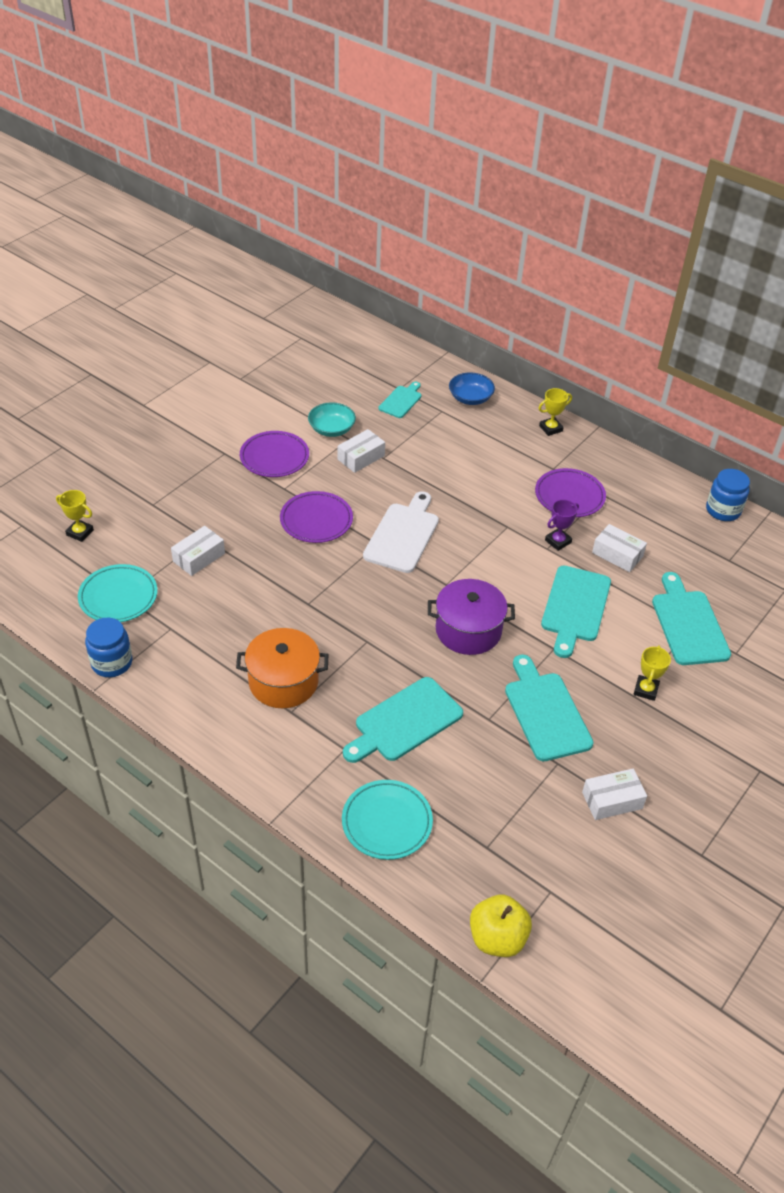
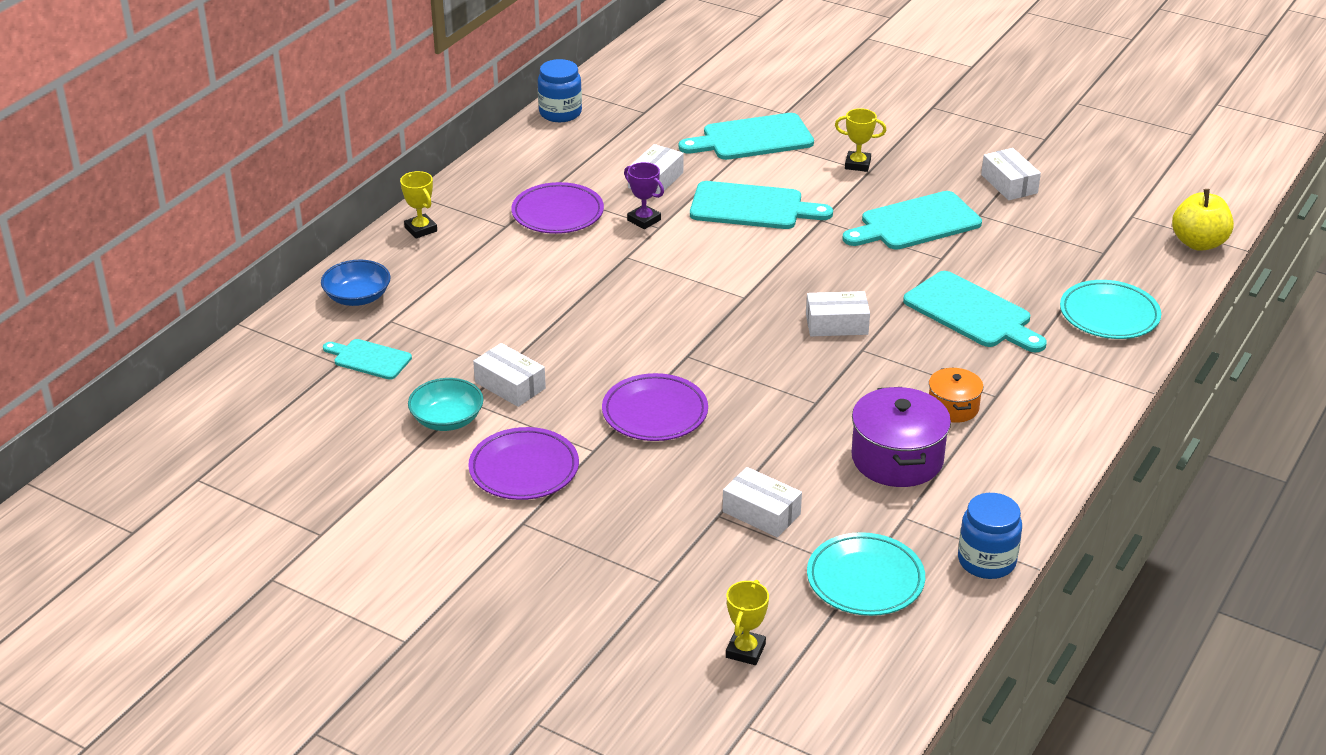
camera: 95 degrees left, 10 degrees down
orange pot [236,628,328,708] -> orange pot [929,367,983,423], size x0.57
white cutting board [363,491,439,573] -> none
purple pot [428,579,515,655] -> purple pot moved to [852,387,951,487]
none -> white box [806,291,870,337]

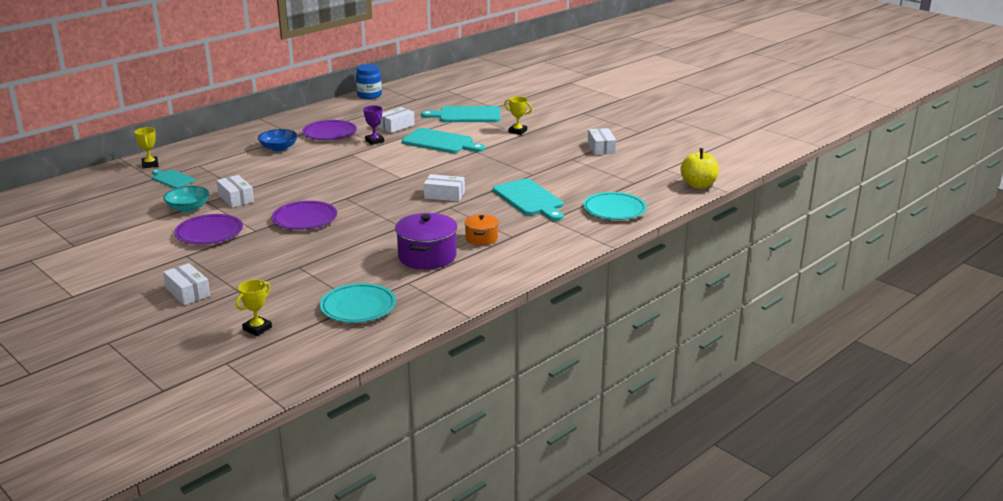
camera: 15 degrees right, 10 degrees down
blue bowl [321,260,391,306] -> blue bowl moved to [258,129,298,151]
yellow trophy [400,171,437,239] -> yellow trophy moved to [134,127,159,169]
white box [722,467,802,538] -> white box moved to [163,263,210,305]
turquoise cutting board [842,191,982,250] -> none
blue jar [958,493,1022,579] -> none

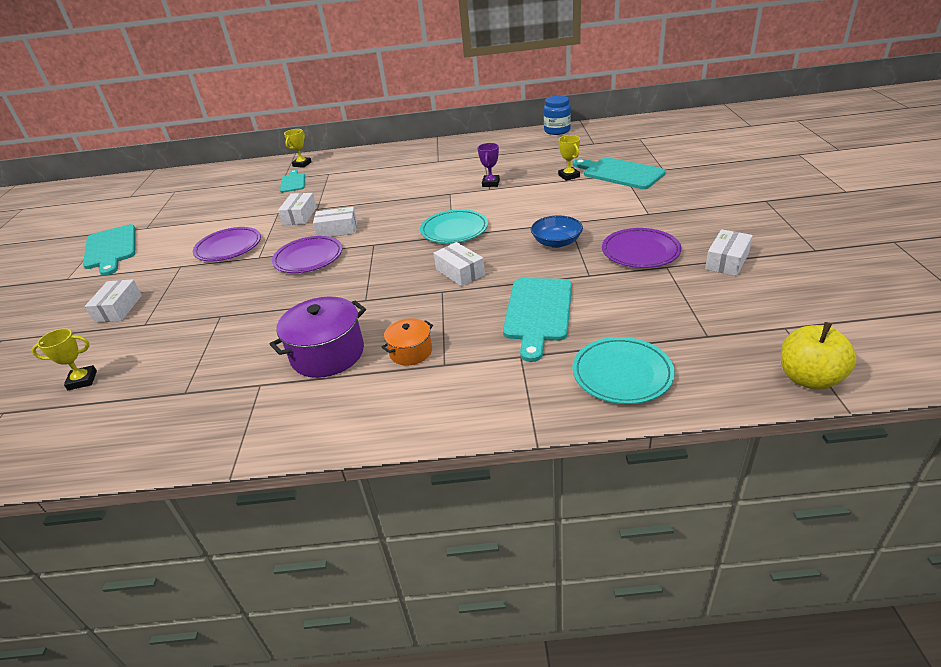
camera: 45 degrees right, 10 degrees up
turquoise bowl [163,186,210,212] -> none
blue bowl [258,129,298,151] -> blue bowl moved to [531,215,583,248]
purple plate [302,120,357,140] -> purple plate moved to [602,228,681,268]
turquoise plate [320,283,396,323] -> turquoise plate moved to [420,209,488,243]
white box [378,107,415,133] -> white box moved to [313,207,357,237]
turquoise cutting board [402,128,485,153] -> turquoise cutting board moved to [83,224,136,276]
yellow trophy [504,96,532,135] -> yellow trophy moved to [558,135,580,181]

